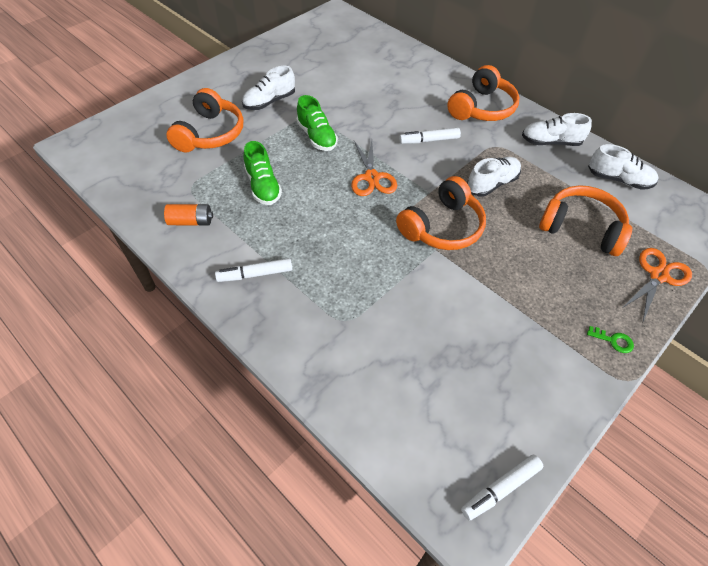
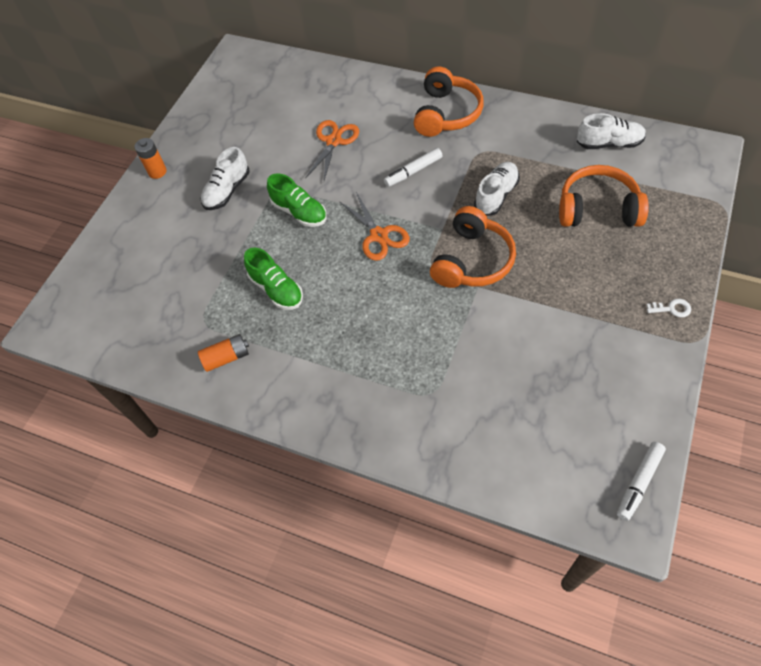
camera: 15 degrees left, 5 degrees up
orange headphones [166,88,243,153] -> none
white marker [215,258,292,282] -> none
white shoe [522,113,592,146] -> none
green key [587,326,634,353] -> white key [647,299,691,317]
orange scissors [621,248,692,322] -> orange scissors moved to [305,120,359,181]
none -> orange battery [134,138,167,179]

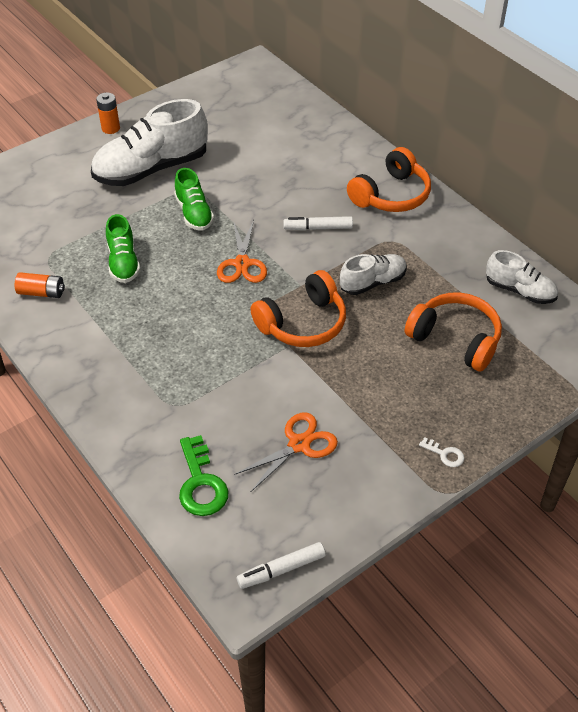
camera: 25 degrees right, 10 degrees down
white shoe [201,147,250,210] -> white shoe [91,99,208,186], size x1.85
orange scissors [305,120,359,181] -> orange scissors moved to [234,413,338,492]
none -> green key [179,435,228,516]

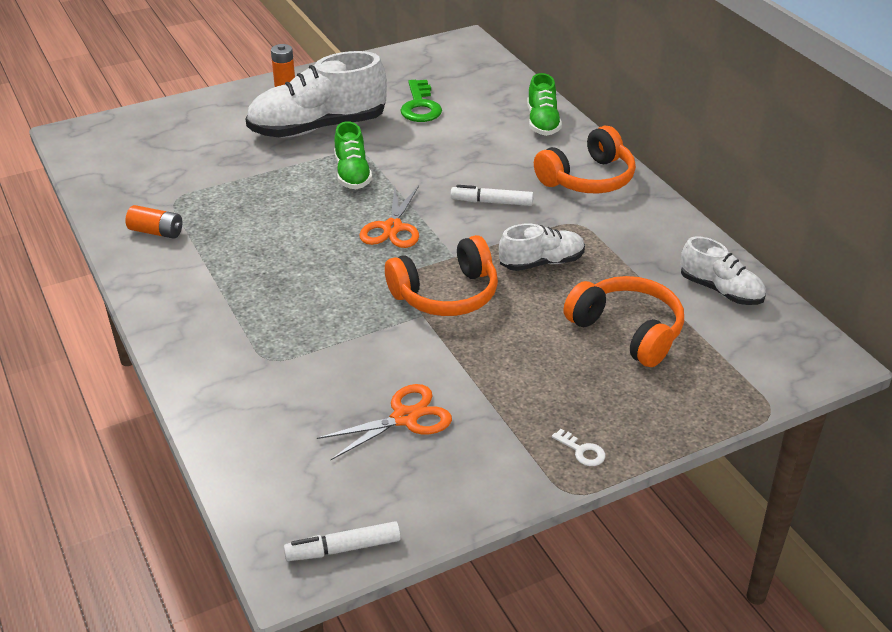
camera: 10 degrees right, 10 degrees down
green shoe [106,214,140,283] -> green shoe moved to [527,73,562,136]
green key [179,435,228,516] -> green key moved to [400,80,442,122]

